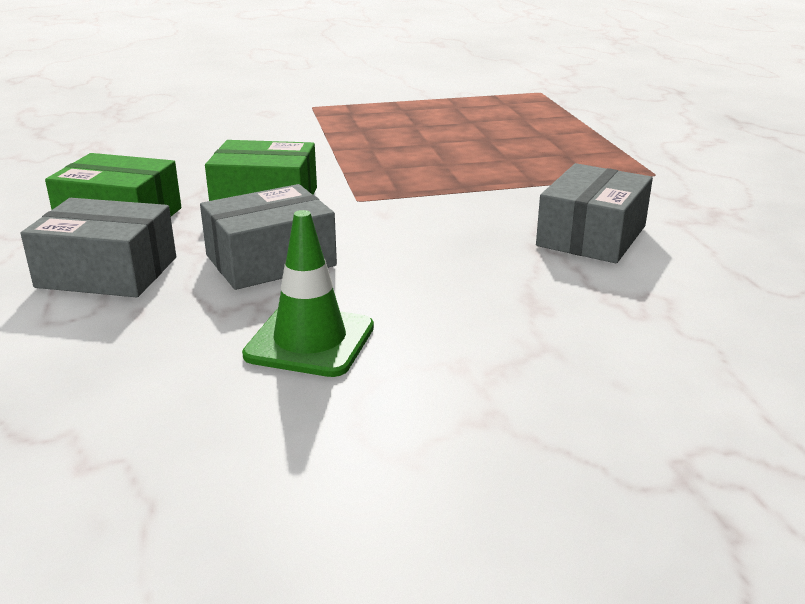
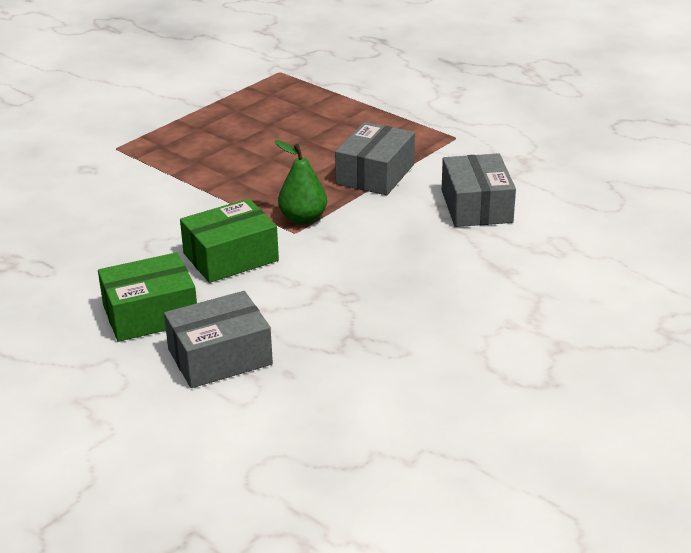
camera: 35 degrees left, 5 degrees up
grey box [200,184,337,290] -> grey box moved to [335,122,415,195]
green traffic cone [242,210,374,377] -> none
none -> green pear [275,140,327,225]

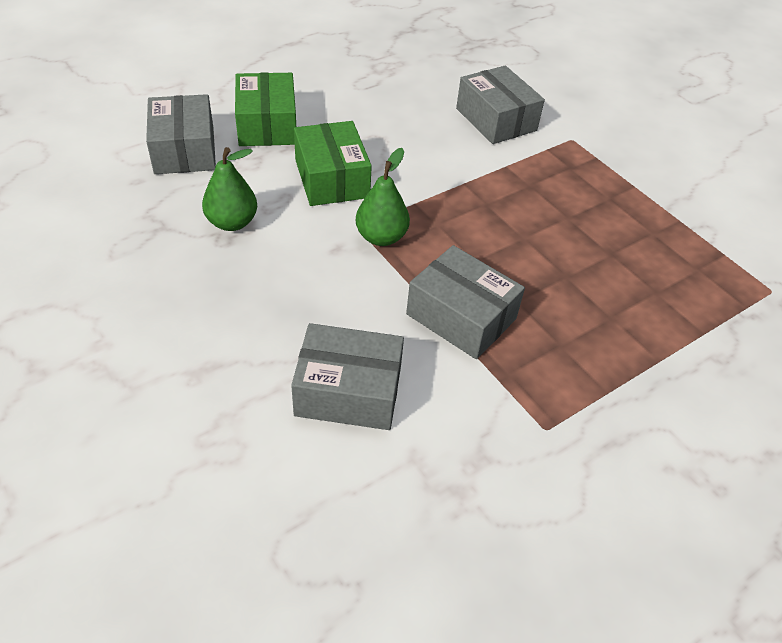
camera: 100 degrees right, 15 degrees up
none -> green pear [202,147,257,231]
none -> grey box [456,66,545,144]

